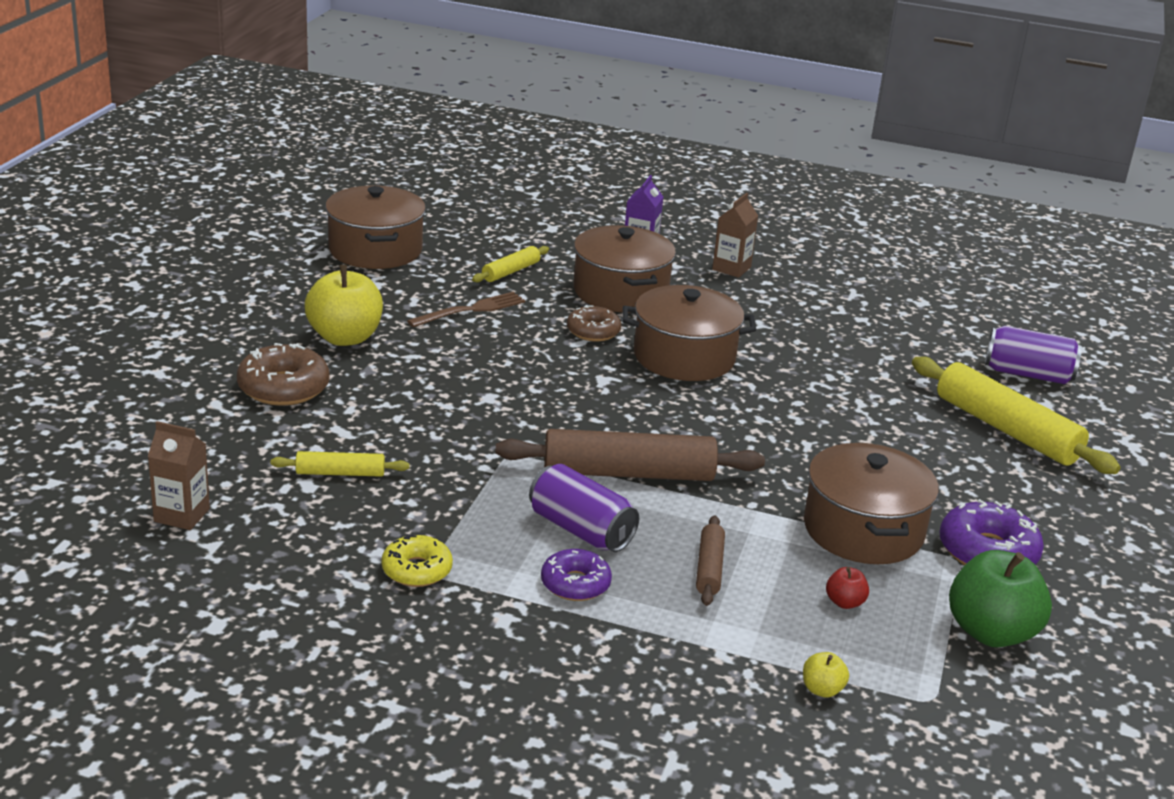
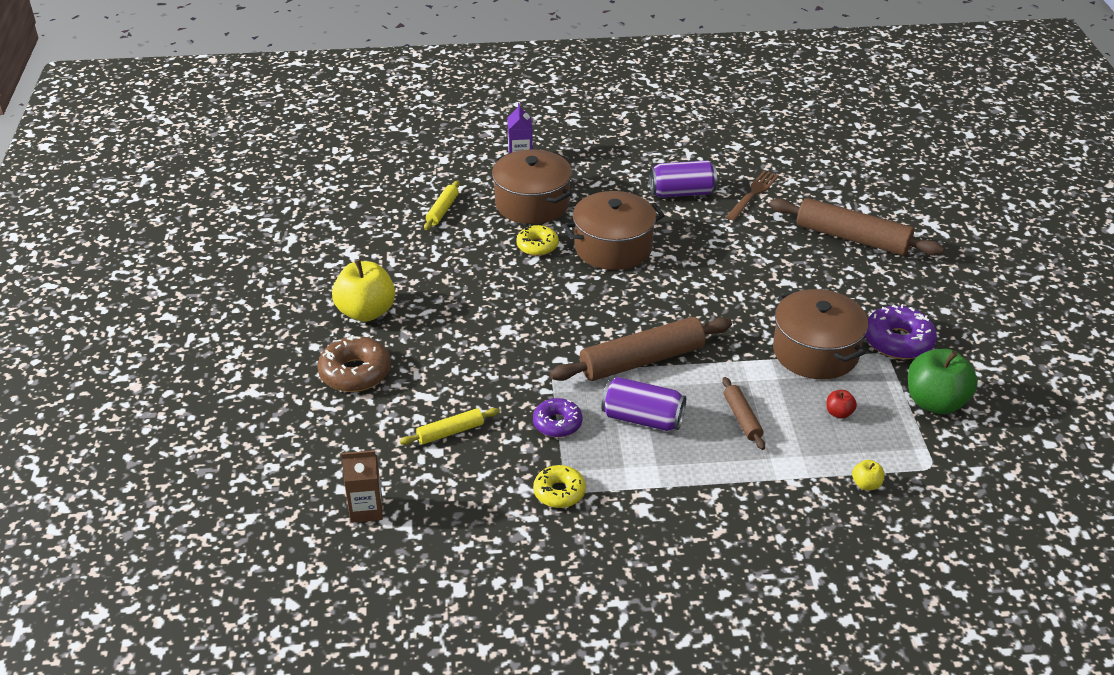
camera: 20 degrees left, 10 degrees up
brown pot [325,185,426,269] -> none
brown fork [407,292,525,327] -> brown fork moved to [726,170,779,221]
purple donut [541,549,612,601] -> purple donut moved to [533,398,582,437]
brown donut [567,305,621,341] -> yellow donut [516,225,559,256]
brown carton [712,193,758,278] -> none
yellow rolling pin [912,356,1121,474] -> brown rolling pin [769,198,944,256]
purple can [985,326,1082,384] -> purple can moved to [649,160,717,197]

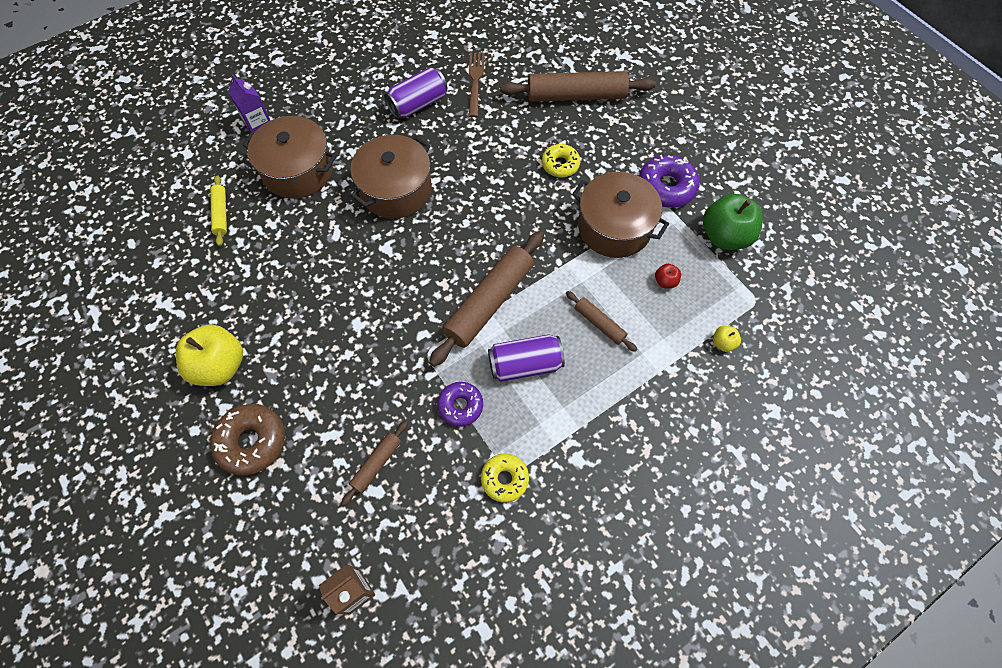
camera: 30 degrees left, 25 degrees up
yellow rolling pin [400,408,499,445] -> brown rolling pin [341,421,408,506]
yellow donut [516,225,559,256] -> yellow donut moved to [542,144,580,177]

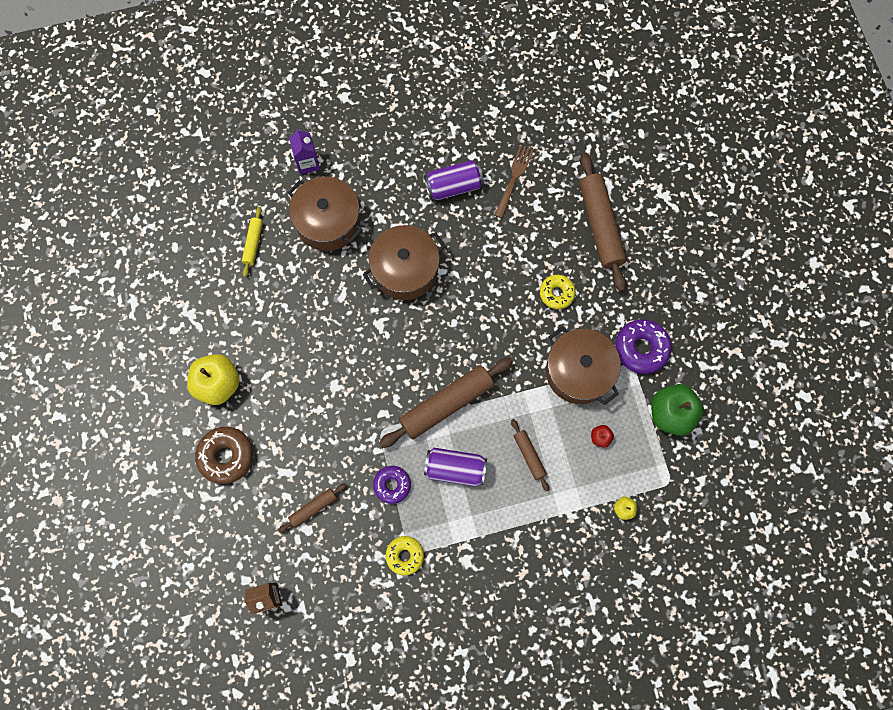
camera: 20 degrees right, 10 degrees up
brown rolling pin [500,71,656,102] -> brown rolling pin turned 60 degrees clockwise [579,153,627,291]

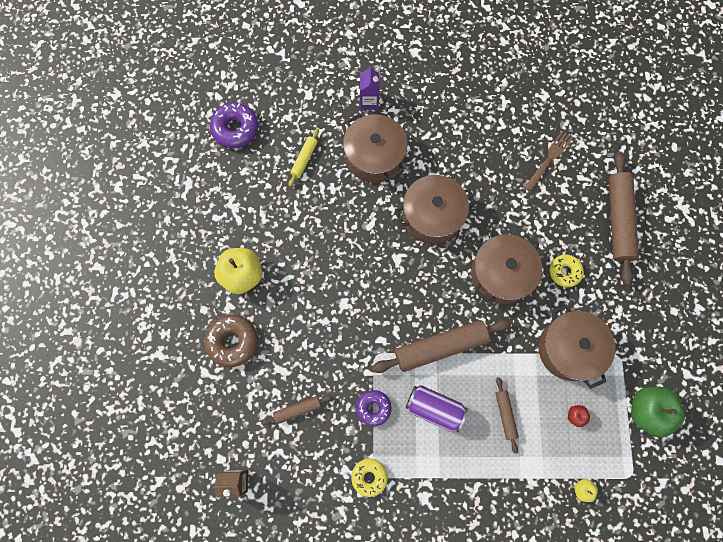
camera: 15 degrees right, 0 degrees up
purple can [424,160,484,200] -> none
purple donut [615,319,672,374] -> purple donut moved to [210,103,259,148]
none -> brown pot [471,234,542,304]

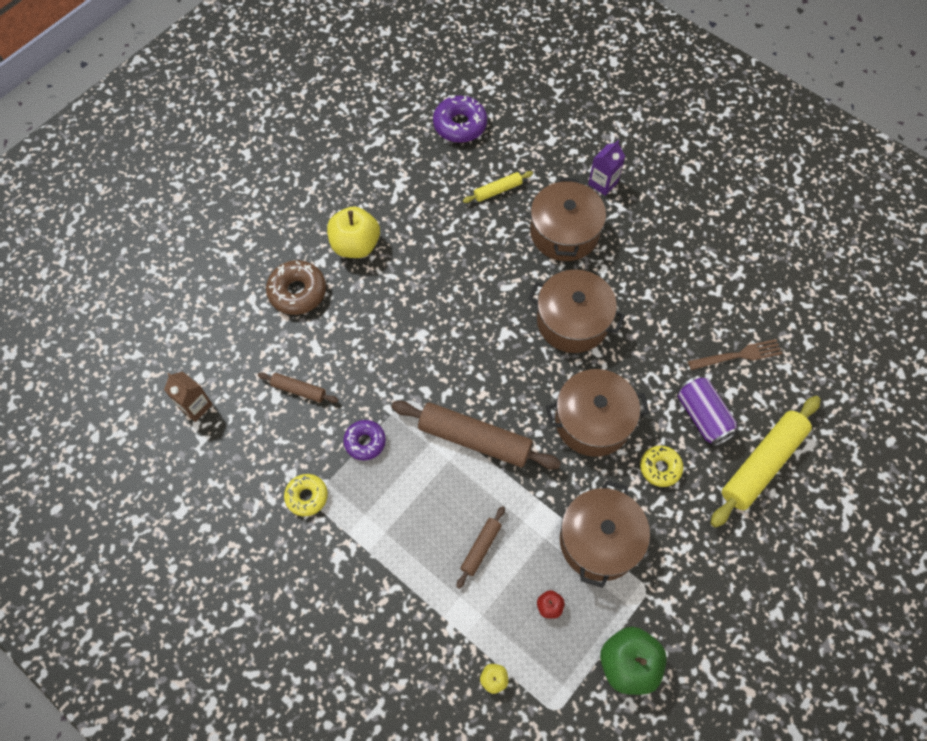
camera: 40 degrees right, 10 degrees down
purple can [406,385,468,432] -> purple can moved to [678,375,739,446]
brown rolling pin [609,152,639,286] -> yellow rolling pin [711,396,821,528]

